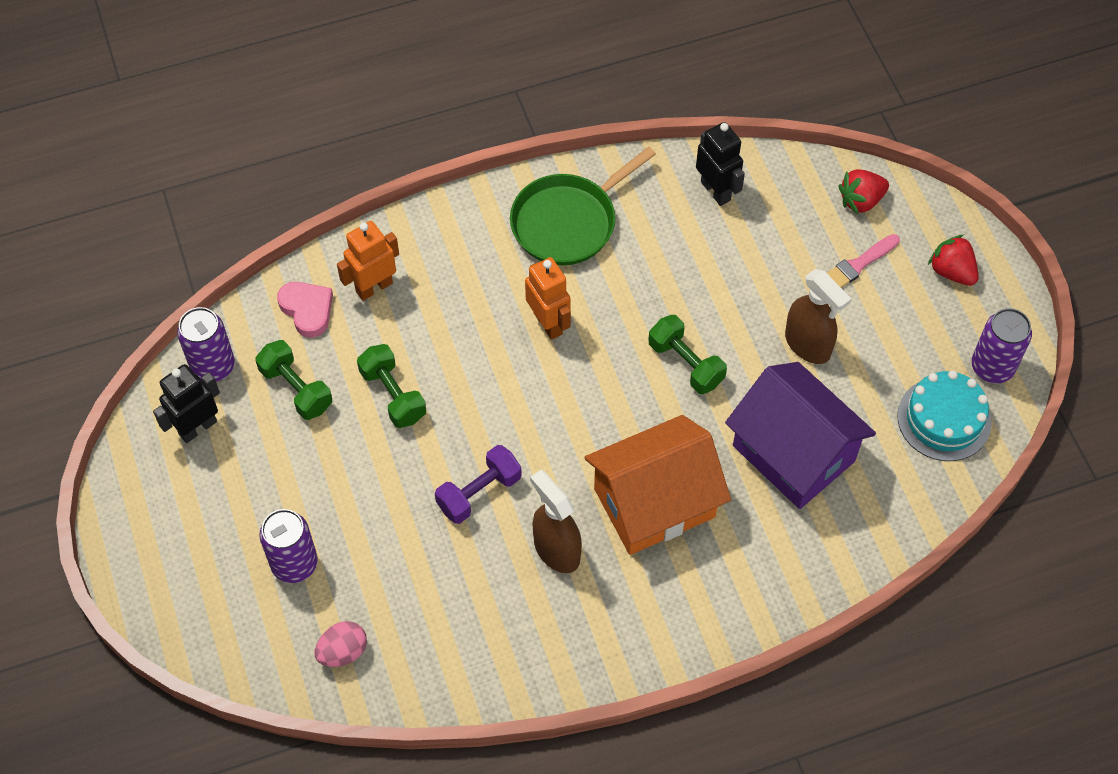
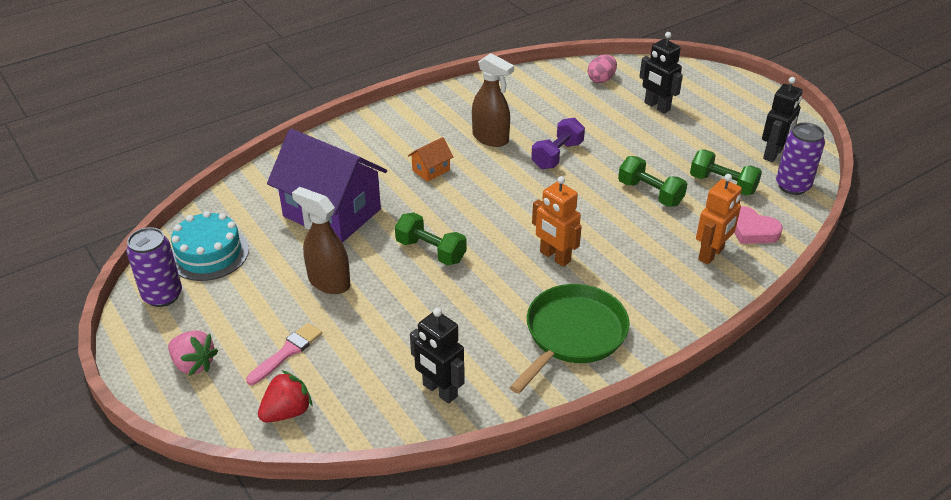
camera: 165 degrees right, 20 degrees down
purple can [259,509,318,583] -> black robot [639,32,683,114]
orange house [585,415,731,555] -> orange house [408,137,453,182], size x0.41
red strawberry [928,235,979,286] -> pink strawberry [168,330,218,376]

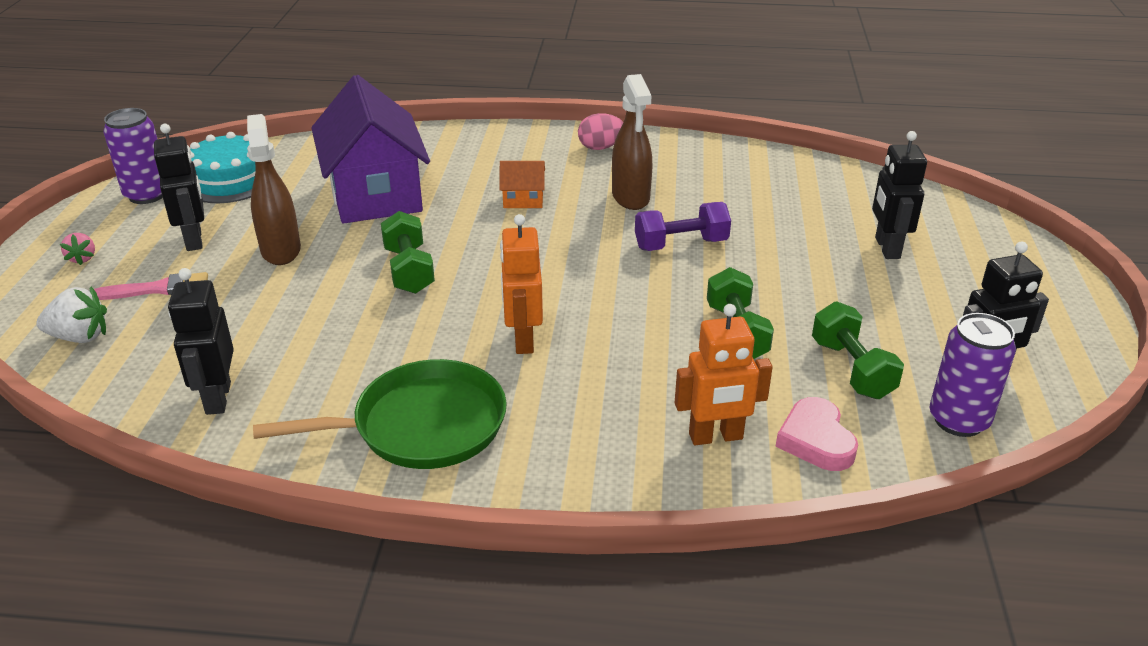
camera: 40 degrees right, 5 degrees down
pink strawberry [168,330,218,376] -> pink strawberry [60,233,95,265], size x0.61
red strawberry [258,370,312,422] -> white strawberry [36,287,107,343]
pink egg [588,55,617,83] -> pink egg moved to [578,113,623,150]
none -> black robot [154,124,204,251]

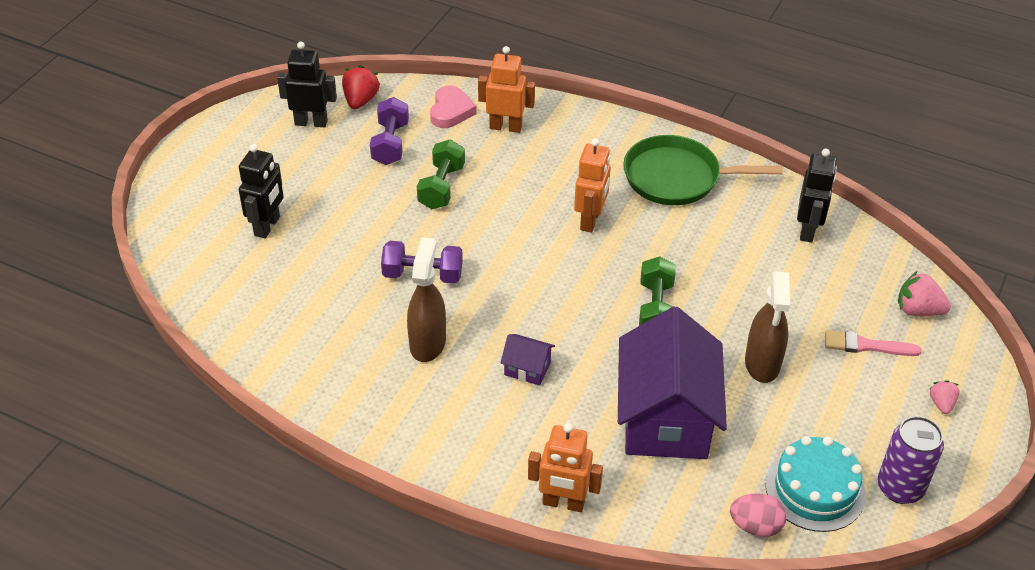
camera: 160 degrees left, 10 degrees up
white strawberry [36,287,107,343] -> pink strawberry [898,271,951,316]
black robot [154,124,204,251] -> none
orange house [499,161,545,208] -> purple house [500,334,555,386]
pink egg [578,113,623,150] -> pink egg moved to [730,493,787,537]
green dumbbell [812,302,904,399] -> purple dumbbell [370,97,409,165]
purple can [930,313,1016,437] -> red strawberry [342,65,380,109]
none -> orange robot [528,423,603,512]

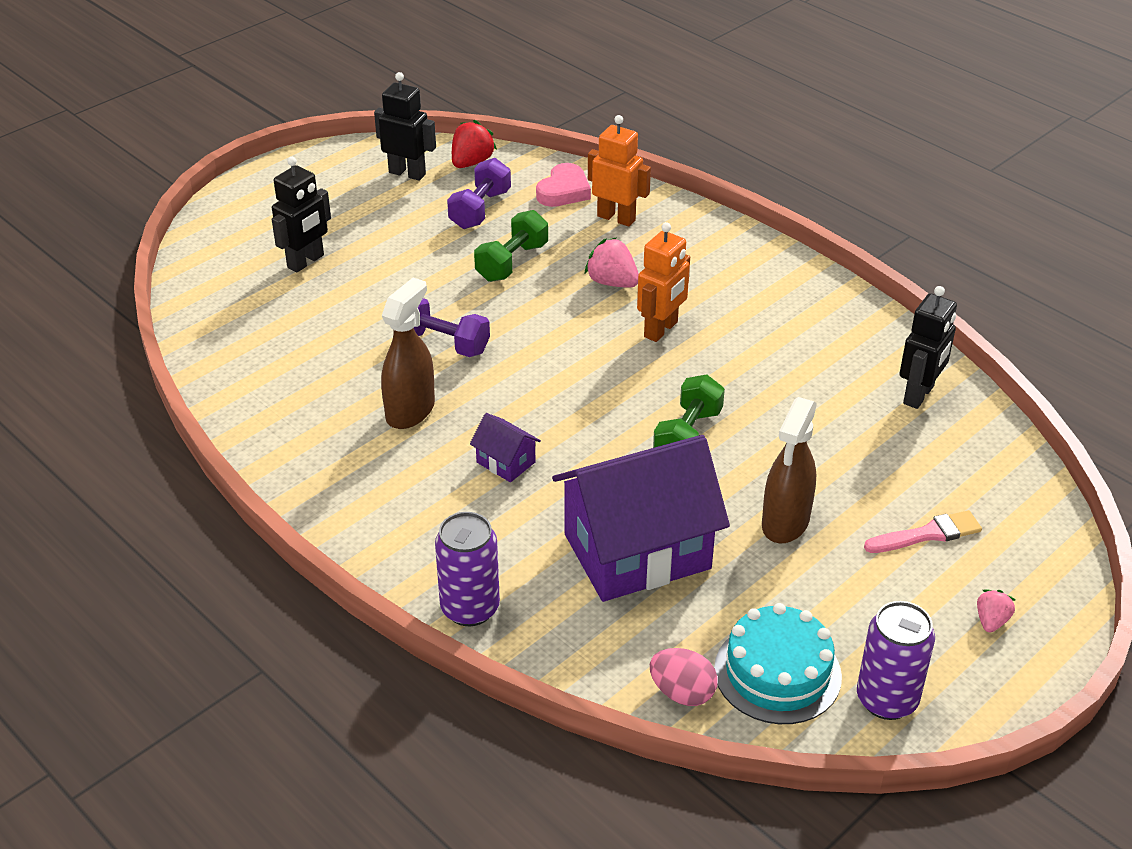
camera: 20 degrees right, 5 degrees down
orange robot [528,423,603,512] -> purple can [435,512,500,626]
purple house [618,307,727,459] -> purple house turned 45 degrees clockwise [552,435,730,602]
green pan [623,135,783,205] -> none
pink brush [825,330,922,356] -> pink brush turned 135 degrees clockwise [864,510,982,553]
pink strawberry [898,271,951,316] -> pink strawberry moved to [585,237,639,288]

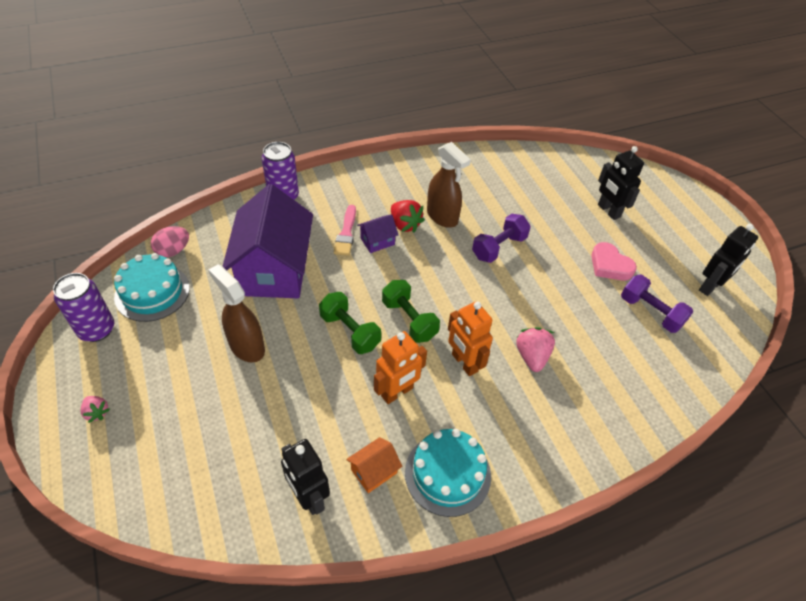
camera: 110 degrees right, 10 degrees up
red strawberry [452,120,497,168] -> red strawberry moved to [391,200,425,233]
green dumbbell [474,210,548,282] -> green dumbbell moved to [382,280,440,343]
pink heart [536,163,591,207] -> pink heart moved to [591,242,637,281]
pink strawberry [585,237,639,288] -> pink strawberry turned 60 degrees counterclockwise [516,327,555,372]
orange robot [588,115,651,227] -> orange robot moved to [374,331,427,404]
pink brush [864,510,982,553] -> pink brush moved to [334,205,356,256]
none -> orange house [346,437,402,493]
none -> turquoise cake [405,429,491,517]

